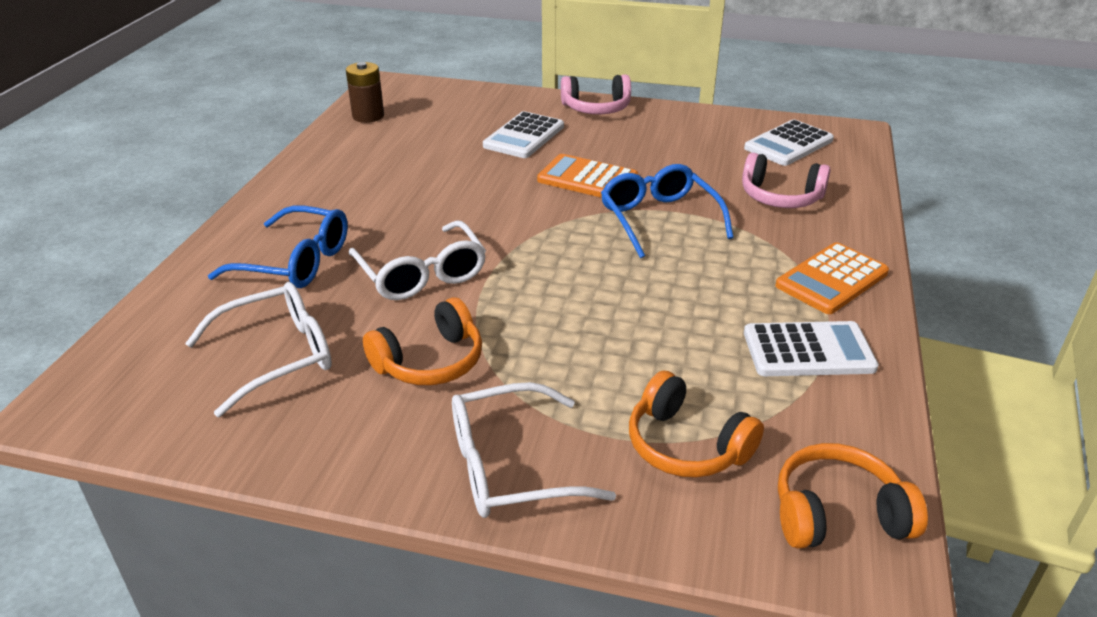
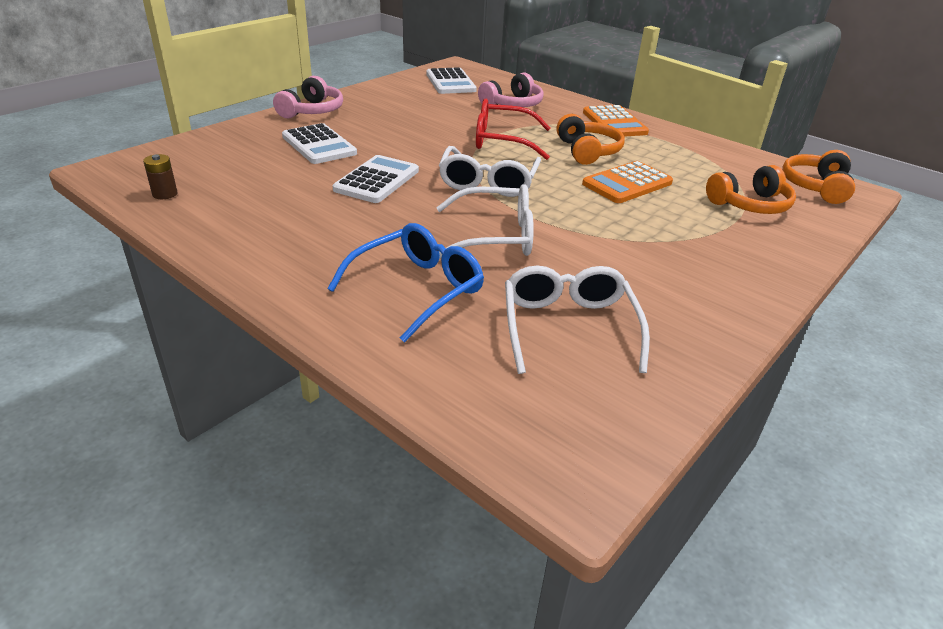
camera: 65 degrees left, 0 degrees up
brown battery [346,62,384,123] -> brown battery [143,154,178,199], size x0.65
orange headphones [363,297,482,385] -> orange headphones moved to [556,114,625,165]
white glasses [452,382,616,518] -> white glasses moved to [439,146,541,197]
orange calculator [537,154,638,198] -> orange calculator moved to [582,161,673,203]
blue glasses [601,164,734,258] -> red glasses [476,99,551,160]
white calculator [744,321,879,376] -> white calculator moved to [333,155,419,203]

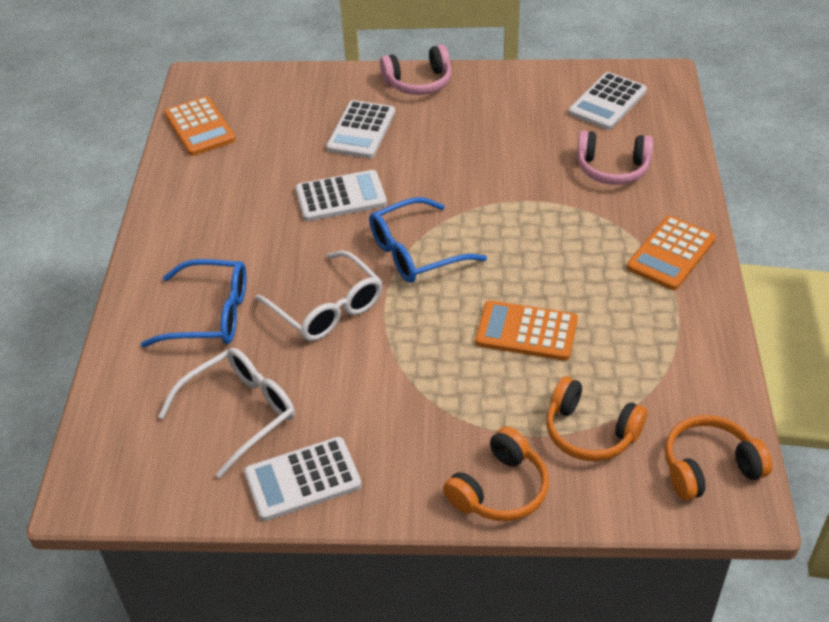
camera: 55 degrees right, 10 degrees up
brown battery [143,154,178,199] -> orange calculator [164,96,236,156]
white glasses [439,146,541,197] -> blue glasses [369,197,487,283]
red glasses [476,99,551,160] -> none
orange headphones [556,114,625,165] -> orange headphones moved to [443,426,549,521]
none -> white calculator [244,437,362,521]

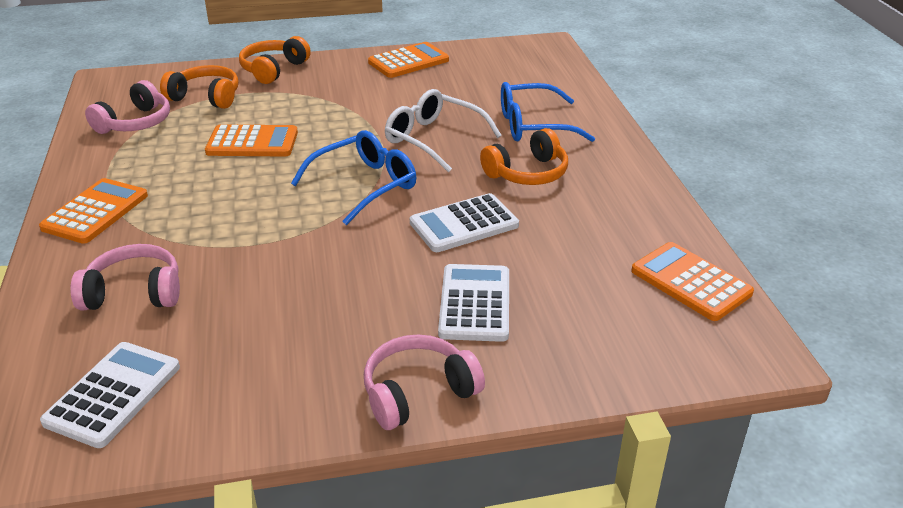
camera: 165 degrees right, 10 degrees down
white glasses [158,348,295,478] -> none
white calculator [244,437,362,521] -> orange calculator [368,42,449,78]
orange headphones [665,415,772,501] -> orange headphones moved to [480,128,568,185]
none -> pink headphones [85,80,170,134]

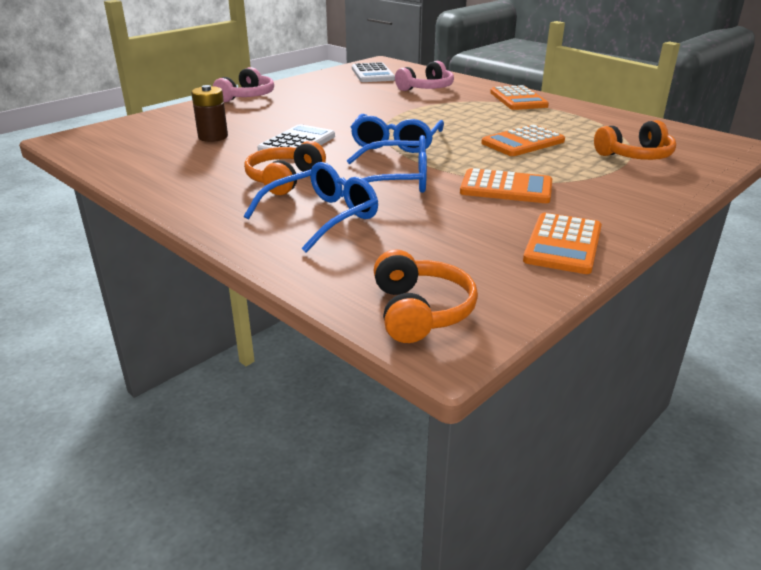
camera: 145 degrees right, 5 degrees down
pink headphones [85,80,170,134] -> none
orange headphones [239,36,311,84] -> orange headphones moved to [374,250,478,343]
white glasses [385,89,502,172] -> blue glasses [341,135,427,197]
white calculator [438,264,509,342] -> none
orange calculator [631,242,754,321] -> orange calculator moved to [460,168,552,203]
none -> brown battery [191,85,228,142]

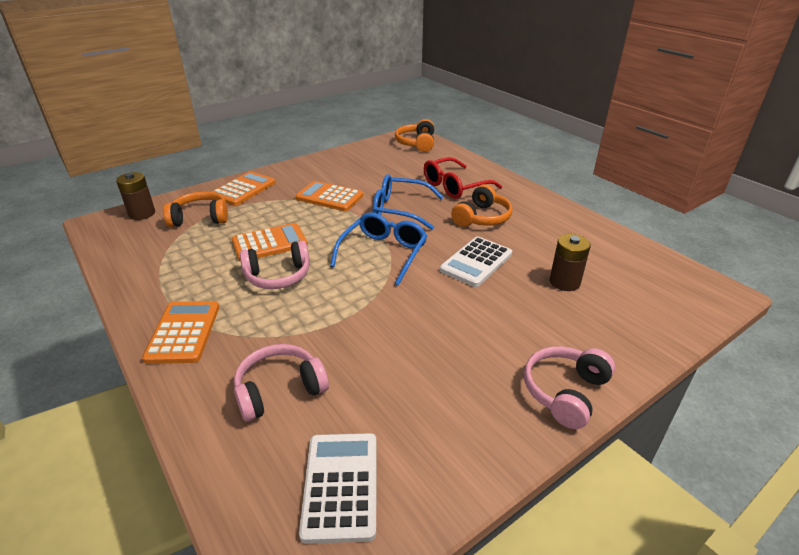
camera: 170 degrees left, 5 degrees up
blue glasses [244,162,378,253] -> red glasses [424,157,502,199]
orange calculator [523,213,602,274] -> orange calculator moved to [212,171,275,206]
none -> brown battery [116,172,155,220]
none -> pink headphones [240,240,310,289]

